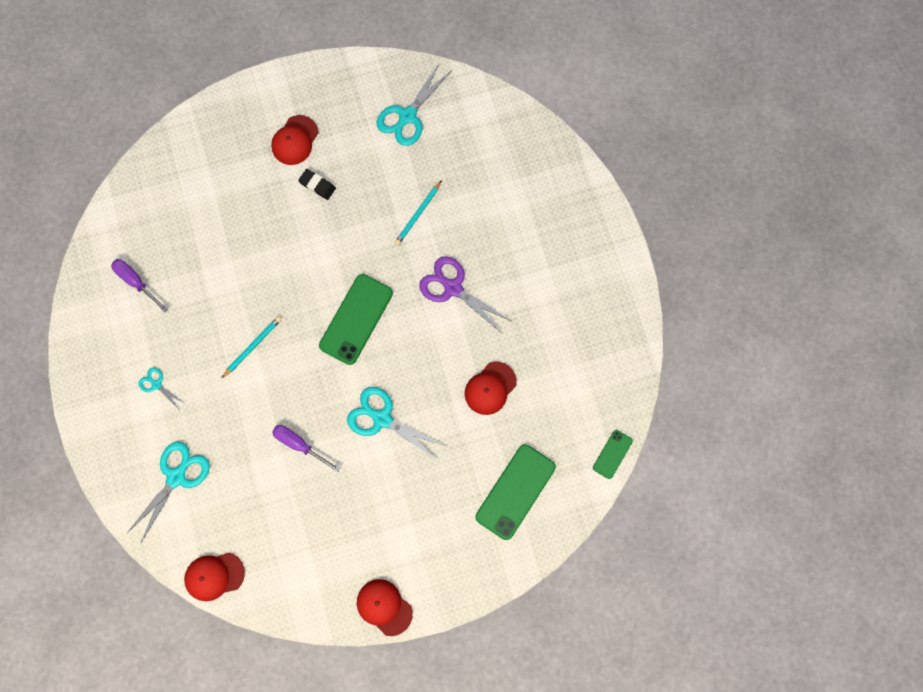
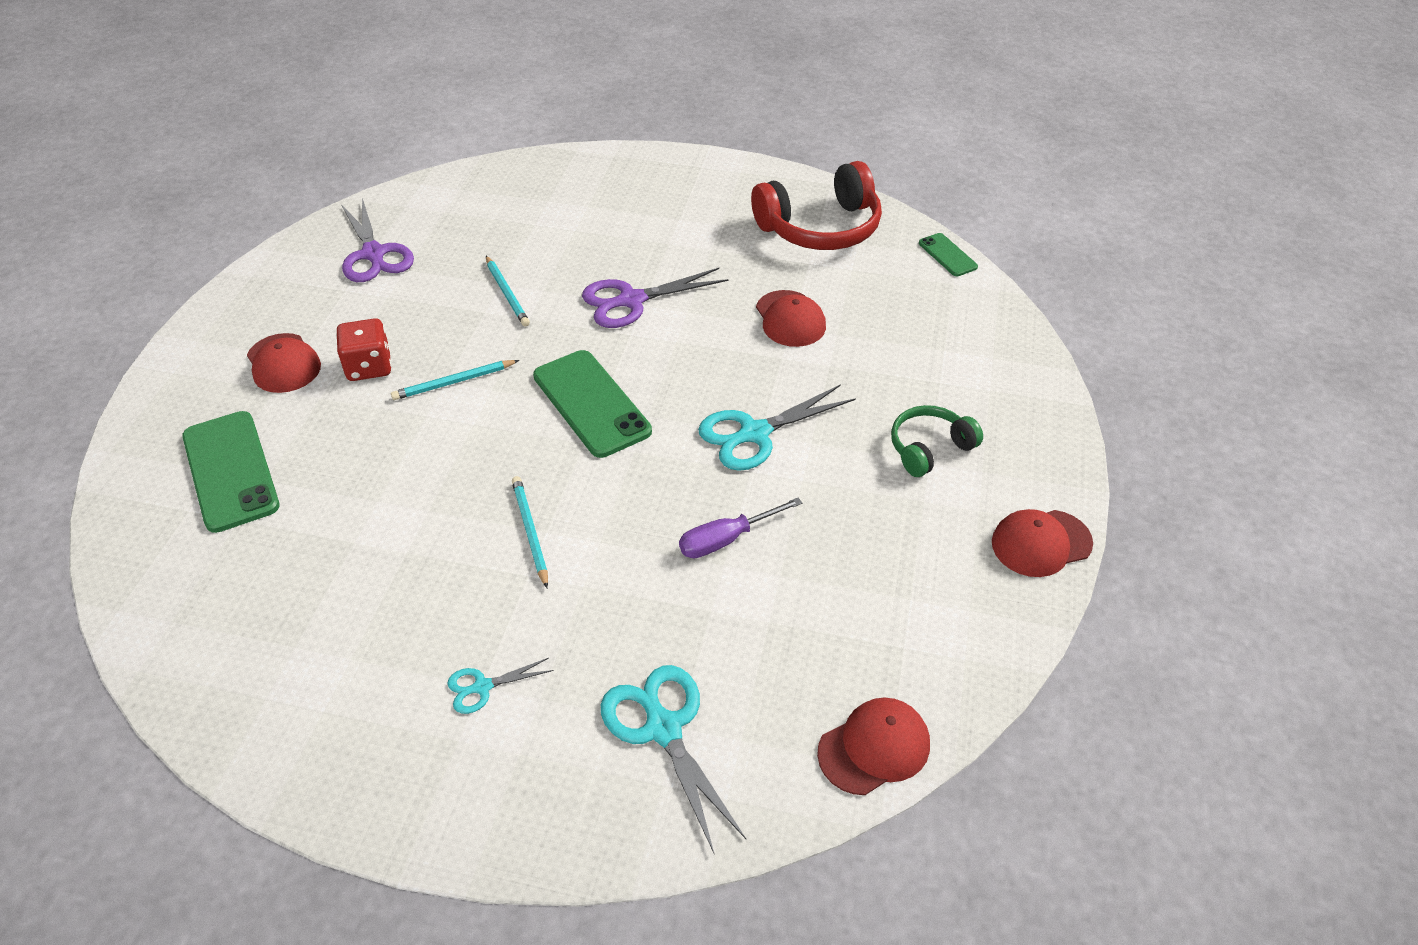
camera: 60 degrees left, 30 degrees down
purple screwdriver [111,259,168,312] -> none
red cap [184,553,245,601] -> red cap turned 135 degrees counterclockwise [817,698,930,795]
black eraser [298,169,336,200] -> red dice [336,318,391,381]
turquoise scissors [376,64,452,146] -> purple scissors [341,198,414,282]
green phone [475,444,556,540] -> green phone moved to [182,411,280,533]
none -> turquoise pencil [391,360,519,400]
none -> red headphones [751,161,882,250]
none -> green headphones [891,405,983,477]

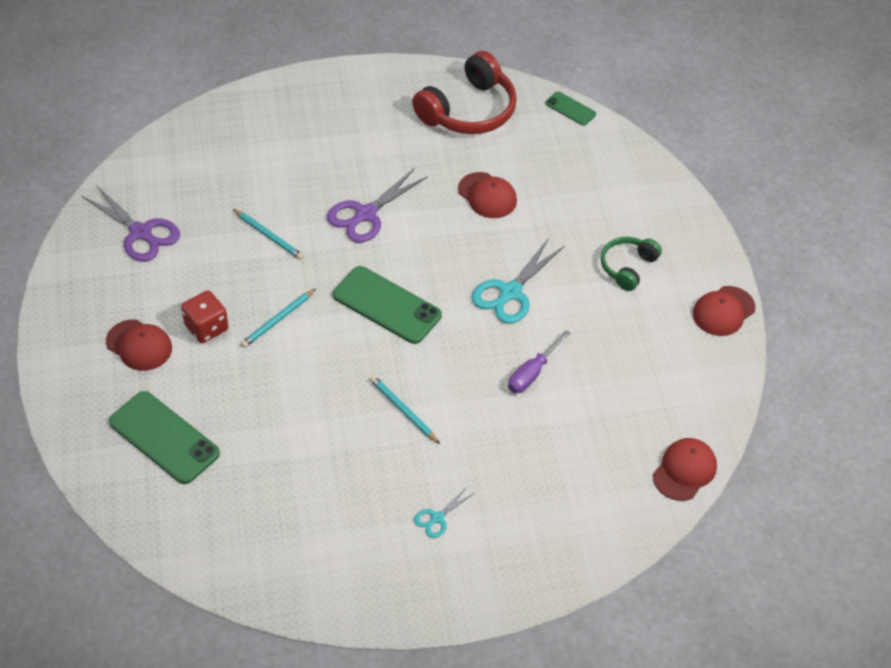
camera: 25 degrees left, 5 degrees up
turquoise scissors [601,665,746,853] -> none

